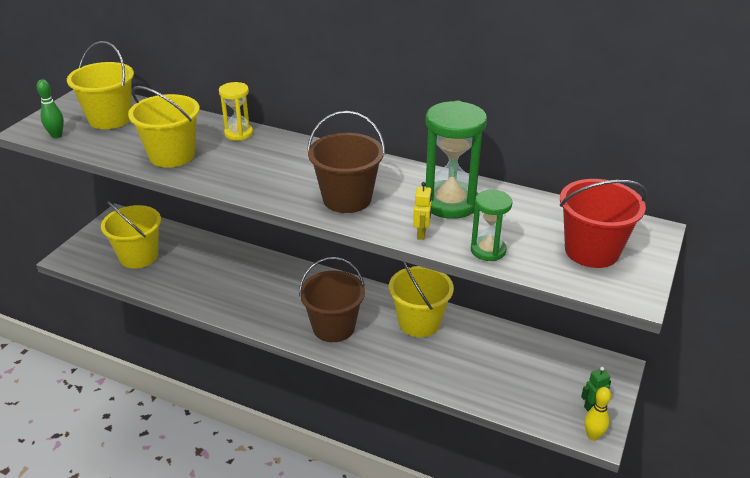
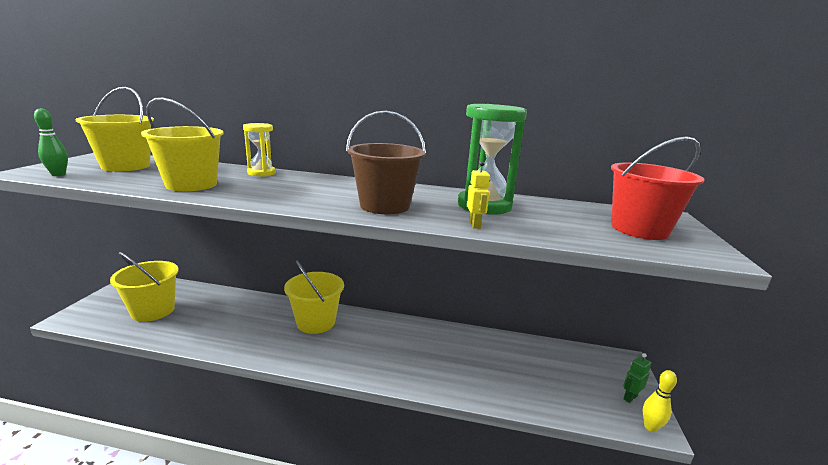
camera: 15 degrees left, 15 degrees down
brown bucket [299,257,365,342] -> none
yellow bucket [389,262,454,337] -> yellow bucket moved to [284,260,344,334]
green hourglass [471,190,512,261] -> none

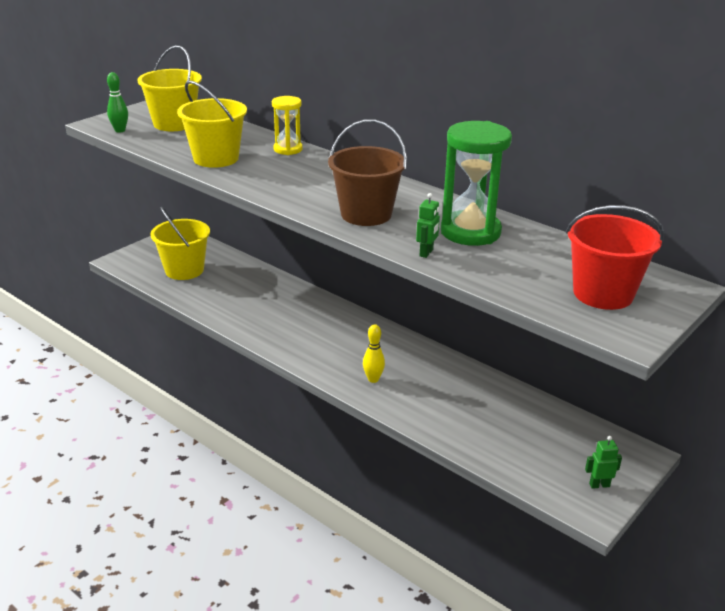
camera: 30 degrees right, 10 degrees up
yellow bucket [284,260,344,334] -> none
yellow robot [467,161,490,229] -> green robot [416,193,440,258]
yellow bowling pin [643,370,677,432] -> yellow bowling pin moved to [363,324,385,383]

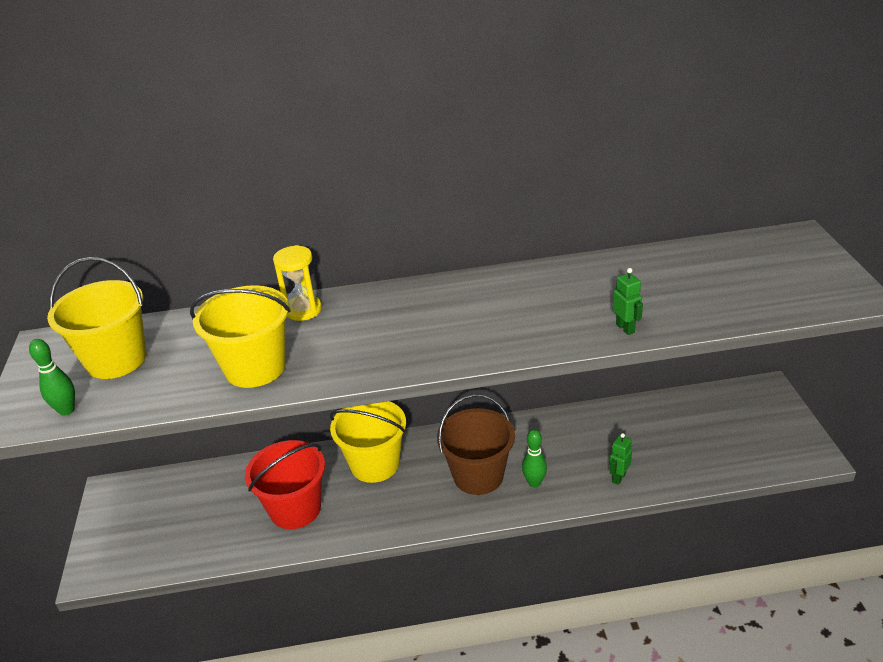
camera: 45 degrees left, 5 degrees up
yellow bucket [151,207,210,280] -> yellow bucket moved to [330,401,406,483]
brown bucket [328,119,407,226] -> brown bucket moved to [437,394,515,495]
yellow bowling pin [363,324,385,383] -> green bowling pin [522,429,547,488]
green hourglass [441,121,512,246] -> none
red bucket [566,205,664,310] -> red bucket moved to [245,440,325,529]
green robot [585,436,622,489] -> green robot moved to [609,433,632,485]

